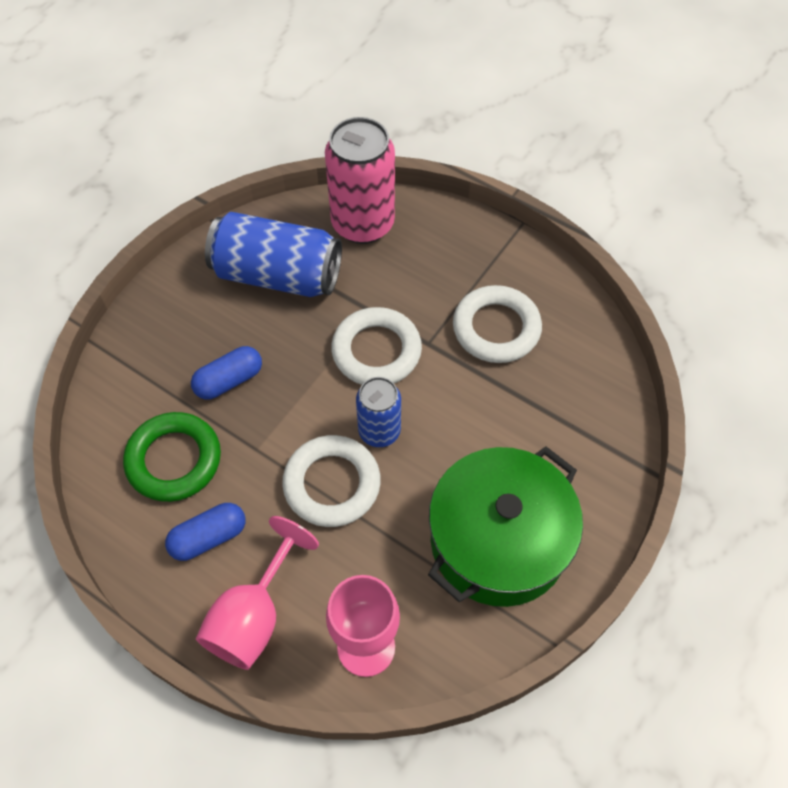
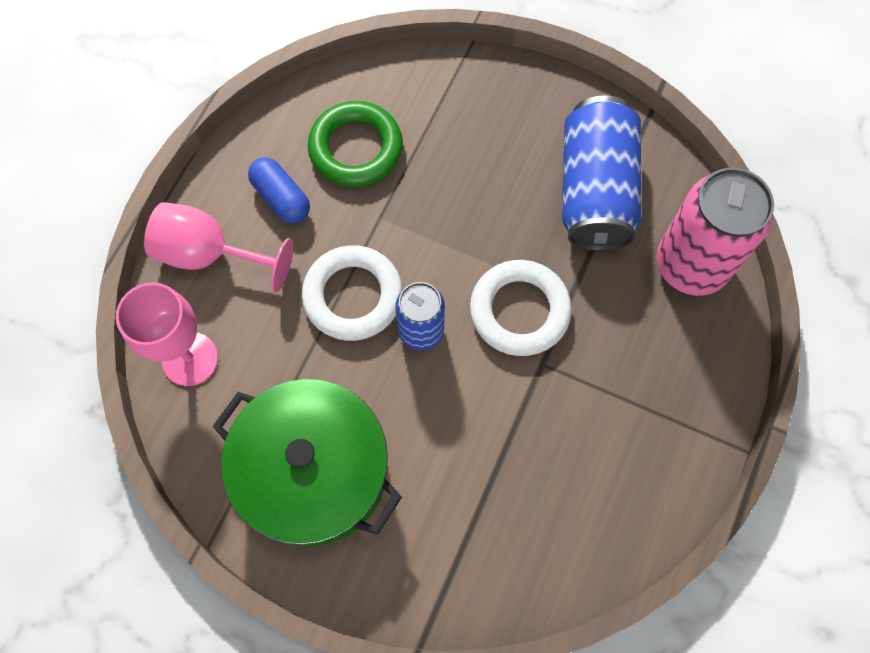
camera: 80 degrees right, 10 degrees up
blue capsule [191,346,262,400] -> none
white ring [453,285,542,363] -> none

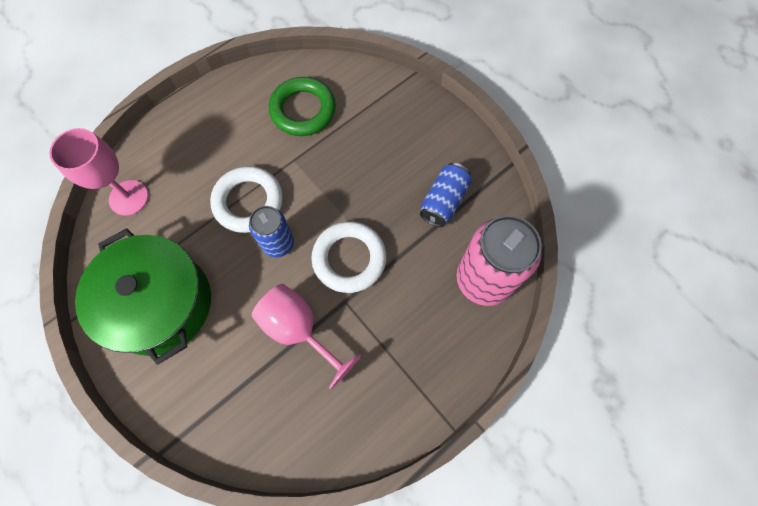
camera: 25 degrees right, 0 degrees up
pink goblet [144,202,293,292] -> pink goblet moved to [251,284,361,390]
blue capsule [248,157,310,224] -> none
blue can [562,95,641,251] -> blue can [420,163,472,227], size x0.59

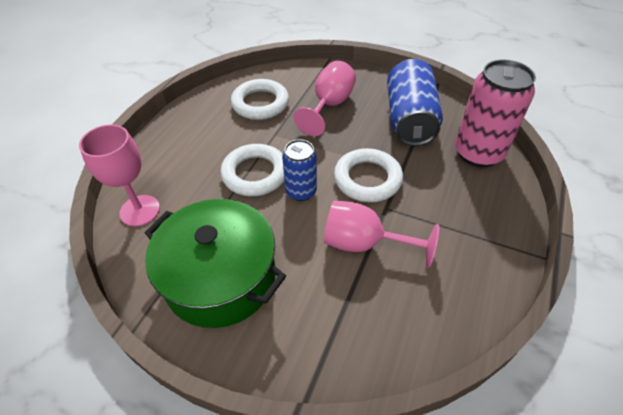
camera: 25 degrees left, 20 degrees down
green ring [269,77,336,136] -> white ring [231,79,289,120]
blue can [420,163,472,227] -> blue can [387,59,443,146], size x1.70
none -> pink goblet [293,61,356,136]

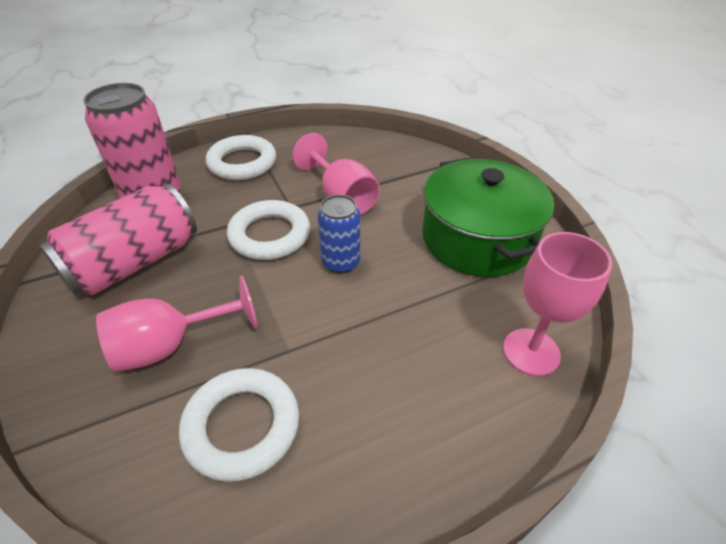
camera: 140 degrees left, 5 degrees down
white ring [220,144,284,196] -> white ring moved to [206,135,276,180]
blue can [387,59,443,146] -> pink can [39,184,197,295]

